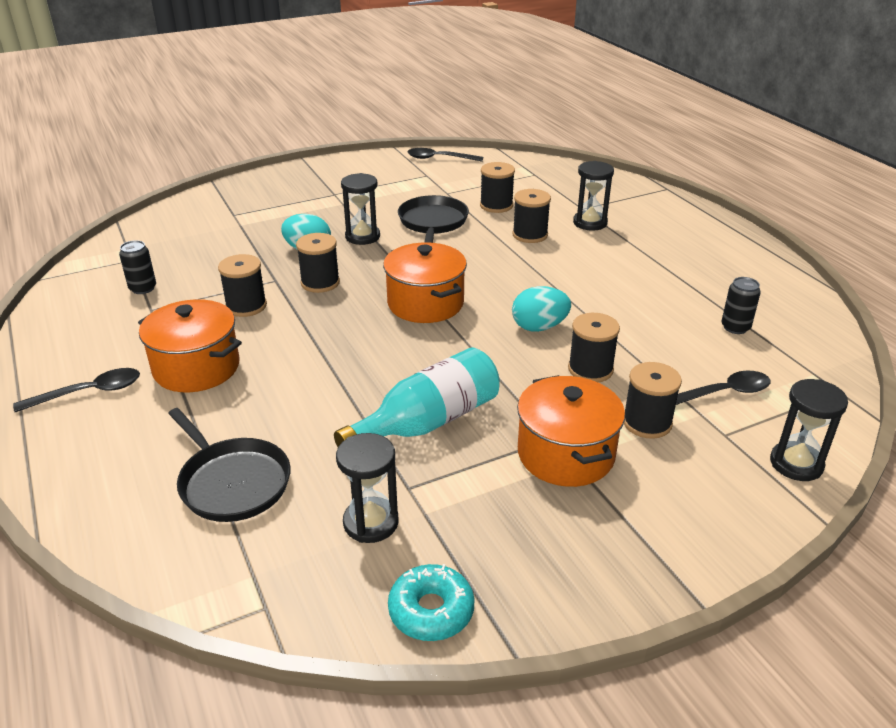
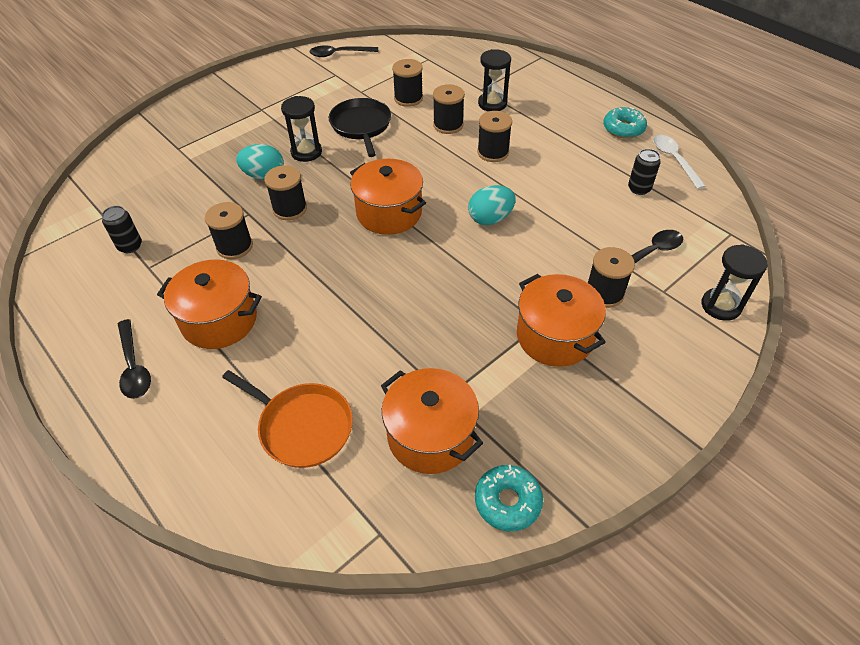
camera: 15 degrees left, 15 degrees up
black spoon [13,368,140,412] -> black spoon turned 105 degrees clockwise [118,319,151,399]
black pan [168,408,291,522] -> orange pan [222,370,353,468]
turquoise bottle [334,347,500,447] -> none
black hourglass [336,433,399,543] -> orange pot [381,368,483,474]
black spool [568,313,620,382] -> black spool moved to [477,111,512,162]
none -> turquoise donut [603,107,647,139]
none -> white spoon [653,135,706,189]

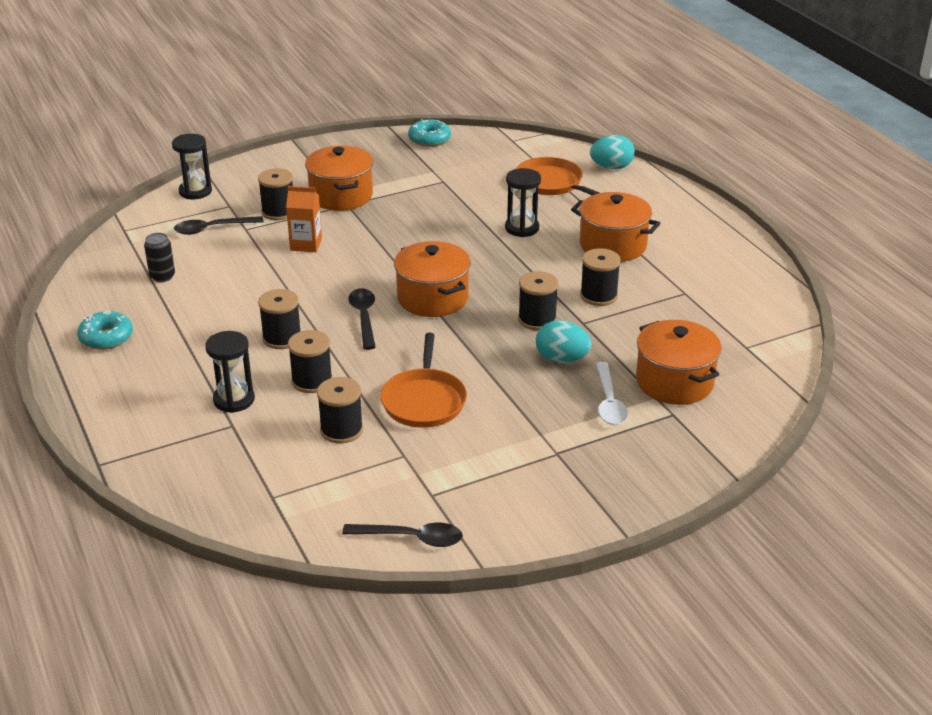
camera: 165 degrees left, 15 degrees down
black can [102,206,142,253] -> none
black spoon [118,319,151,399] -> black spoon moved to [348,288,376,350]
black hourglass [281,96,322,162] -> black hourglass moved to [505,168,541,237]
black pan [329,98,391,157] -> orange pan [380,333,467,428]
orange pot [381,368,483,474] -> orange pot moved to [636,320,722,405]
turquoise egg [468,185,516,225] -> turquoise egg moved to [590,135,635,169]
white spoon [653,135,706,189] -> white spoon moved to [596,362,628,425]
none -> orange carton [286,186,322,252]

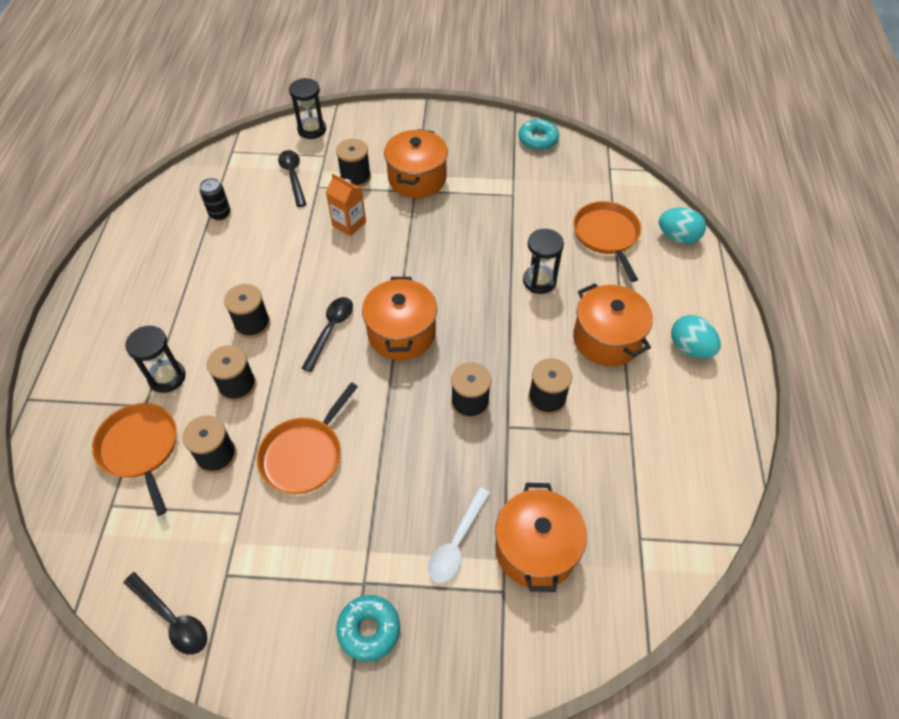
camera: 30 degrees right, 20 degrees up
turquoise donut [77,310,133,350] -> turquoise donut moved to [336,595,400,662]
black spoon [174,216,264,235] -> black spoon turned 60 degrees clockwise [278,150,307,207]
turquoise egg [536,320,592,363] -> turquoise egg moved to [671,315,721,359]
none -> orange pan [92,403,177,516]

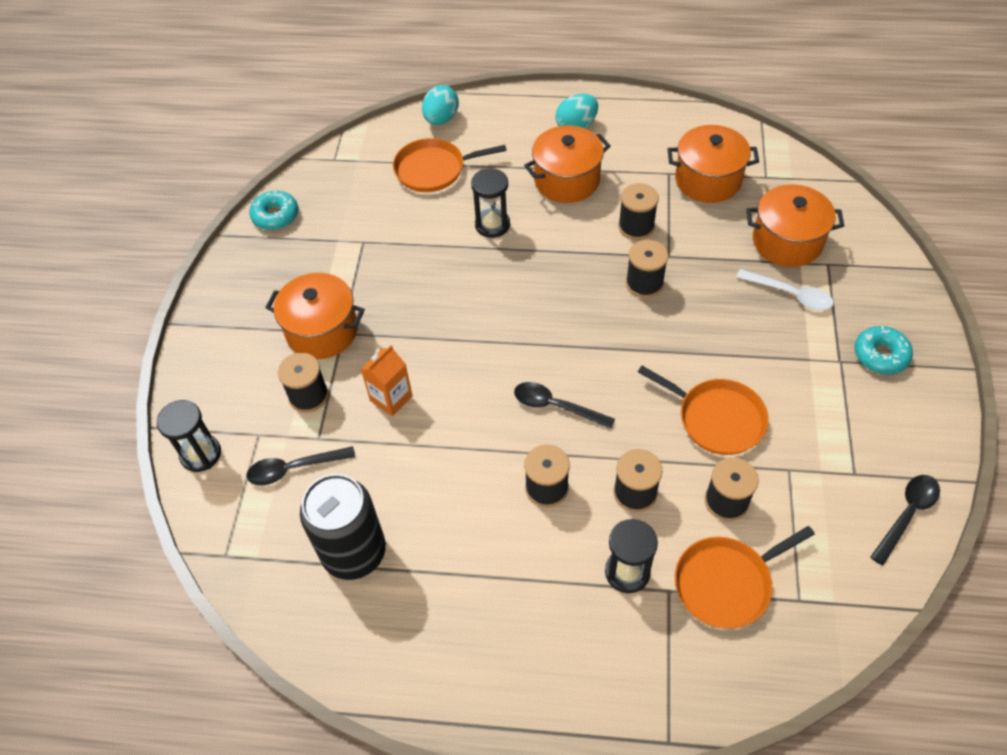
camera: 85 degrees left, 0 degrees up
black can [199,178,231,220] -> black can [300,474,386,580], size x2.12
orange pot [362,277,437,360] -> orange pot moved to [668,125,759,203]

